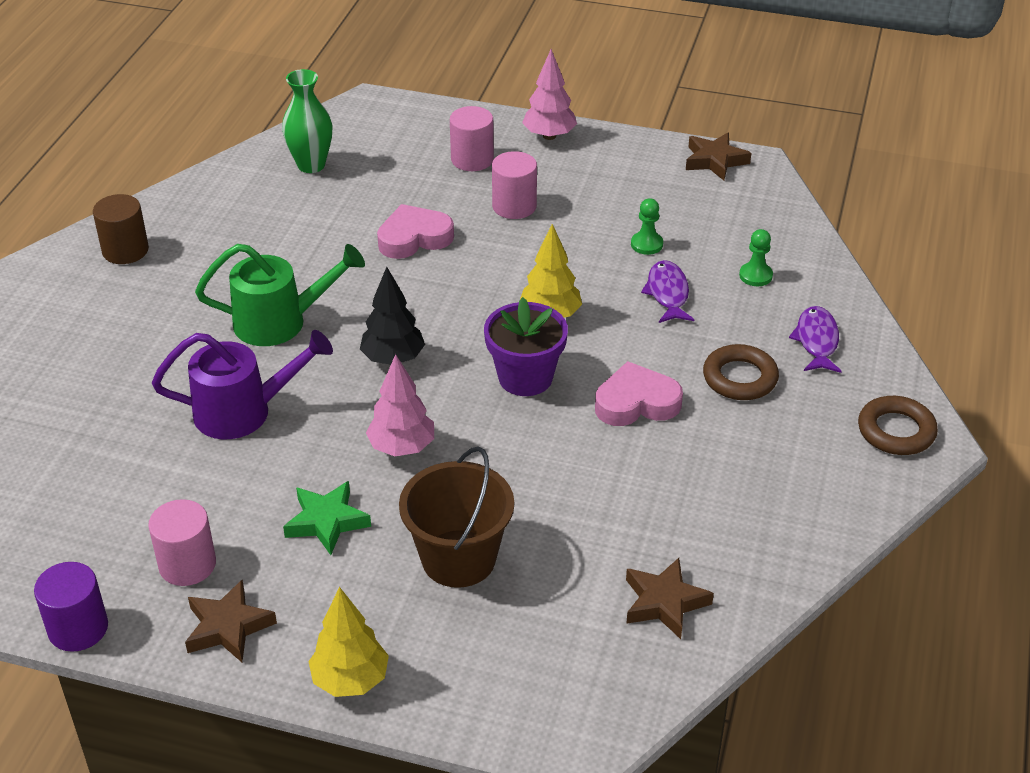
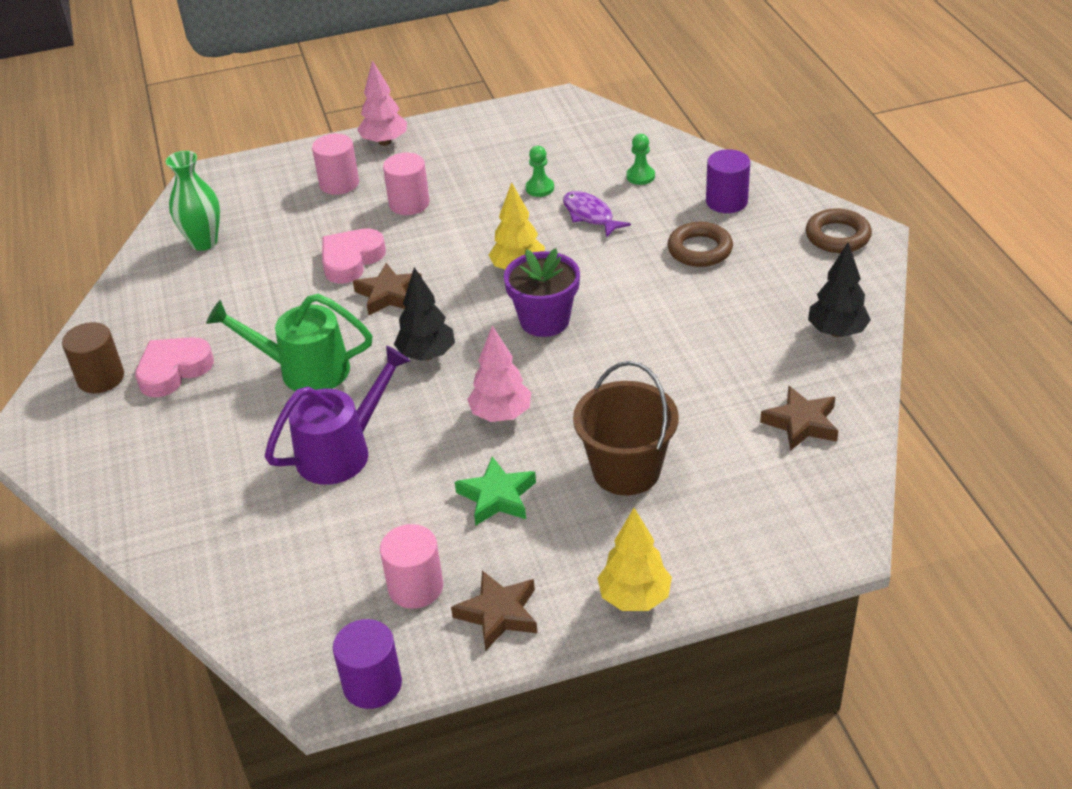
camera: 30 degrees left, 0 degrees up
green watering can [195,244,365,346] -> green watering can turned 135 degrees counterclockwise [206,294,373,391]
pink heart [595,361,683,426] -> pink heart moved to [135,337,214,397]
brown star [686,133,751,180] -> brown star moved to [353,263,422,316]
purple fish [789,306,842,373] -> purple cylinder [706,149,750,213]
none -> black tree [808,243,871,337]

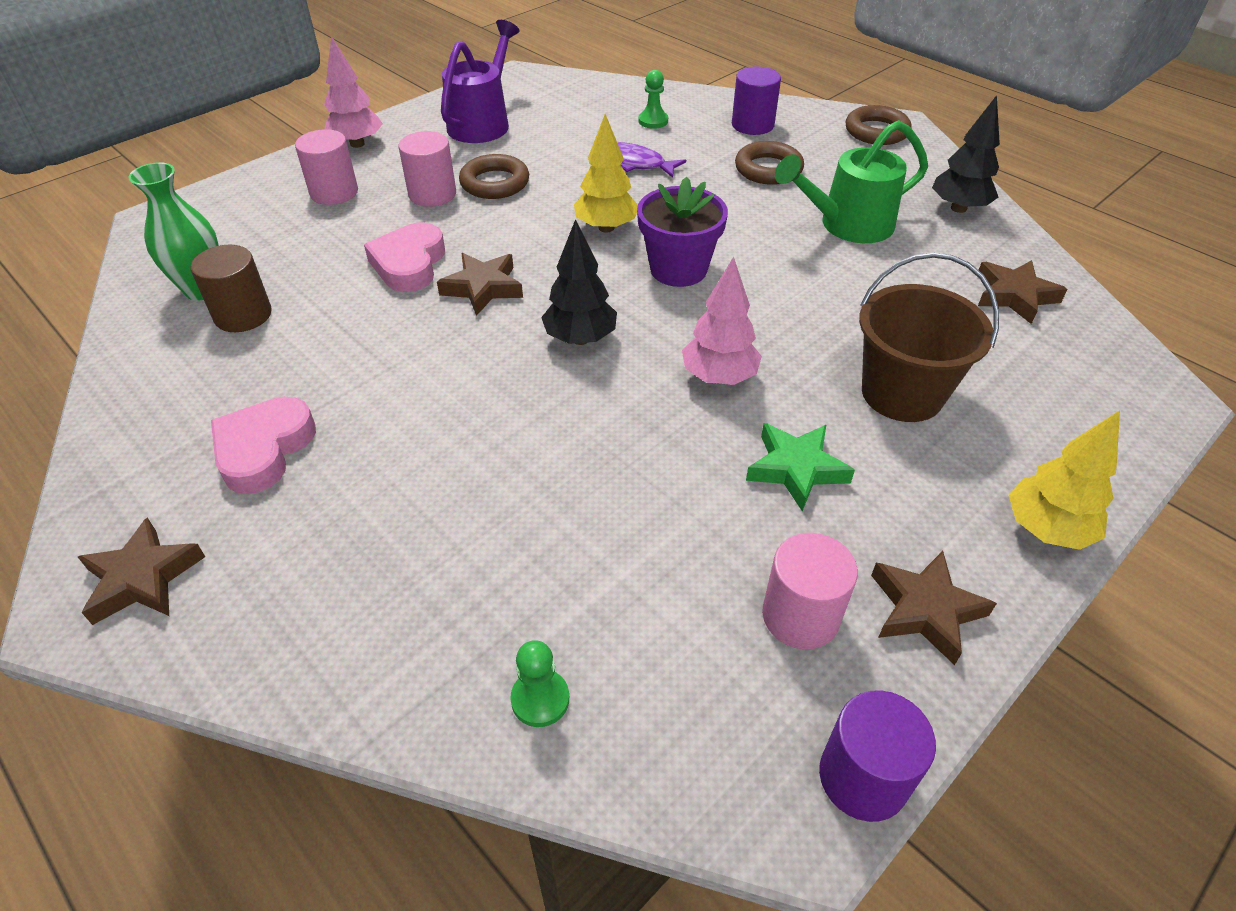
camera: 30 degrees left, 5 degrees up
brown cylinder [62,322,124,393] -> brown cylinder moved to [190,245,272,332]
green watering can [206,294,373,391] -> green watering can moved to [775,120,928,243]
purple watering can [265,346,411,485] -> purple watering can moved to [441,20,520,143]
green pawn [526,146,554,197] -> green pawn moved to [510,640,569,727]
none -> brown star [78,518,205,625]
none -> brown ring [459,154,529,199]

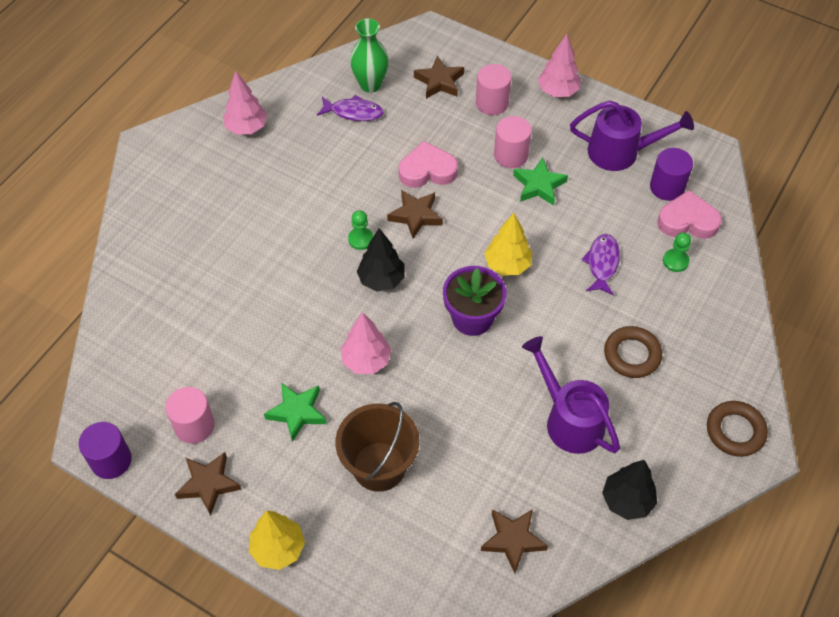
camera: 75 degrees right, 10 degrees up
brown star [78,518,205,625] -> brown star moved to [414,56,464,99]
brown cylinder [190,245,272,332] -> purple fish [317,95,384,121]
pink heart [211,397,316,494] -> pink heart moved to [657,190,722,239]
brown ring [459,154,529,199] -> green star [513,158,568,206]
green pawn [510,640,569,727] -> green pawn moved to [348,210,373,250]
purple cylinder [732,66,781,135] -> purple cylinder moved to [650,148,693,201]
green watering can [775,120,928,243] -> purple watering can [522,336,620,454]
none -> pink tree [223,71,267,134]

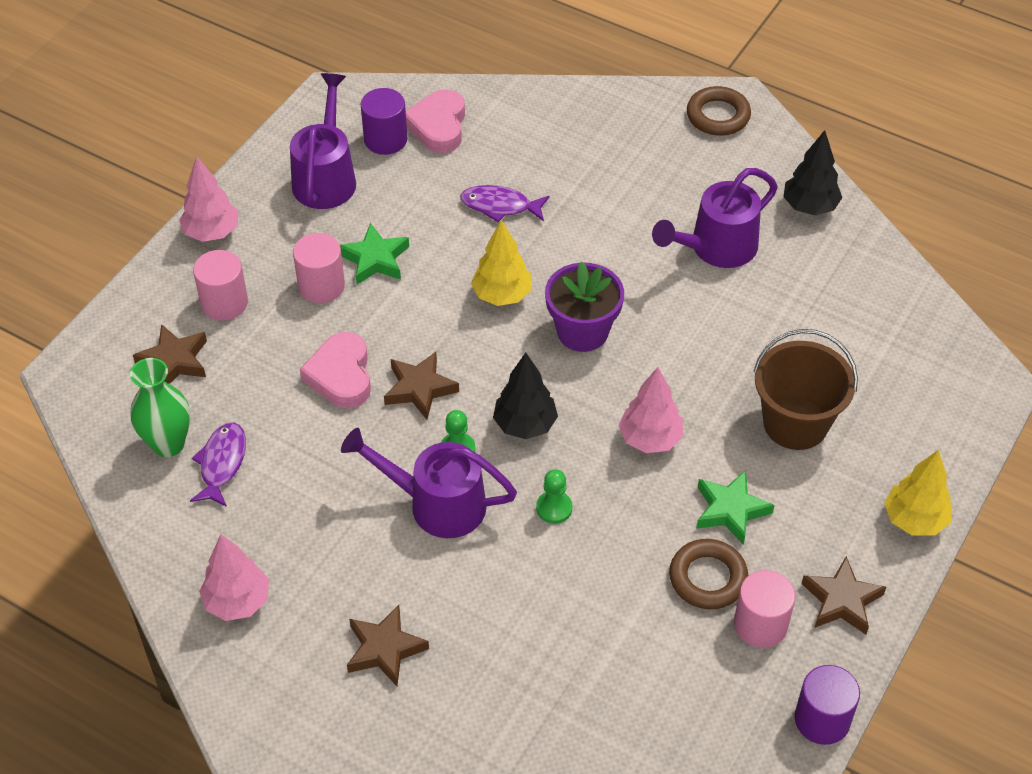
camera: 90 degrees left, 5 degrees down
brown star [481,509,548,573] -> brown star moved to [347,605,429,686]
brown ring [604,326,662,378] -> brown ring moved to [669,539,749,609]
green pawn [663,233,691,272] -> green pawn moved to [536,469,572,524]
none -> purple watering can [341,428,517,538]

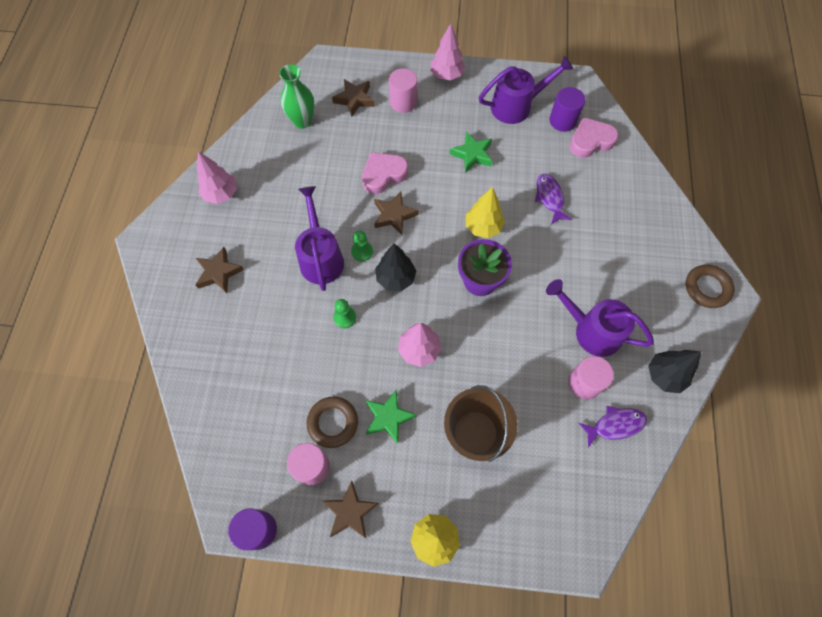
camera: 65 degrees right, 15 degrees up
purple fish [190,422,246,507] -> purple fish moved to [579,406,647,448]
pink cylinder [293,233,345,303] -> pink cylinder moved to [568,356,614,399]

